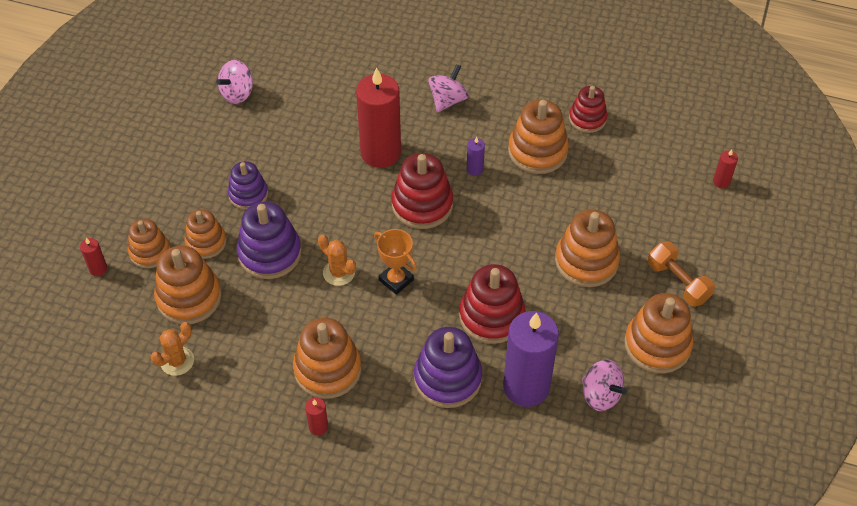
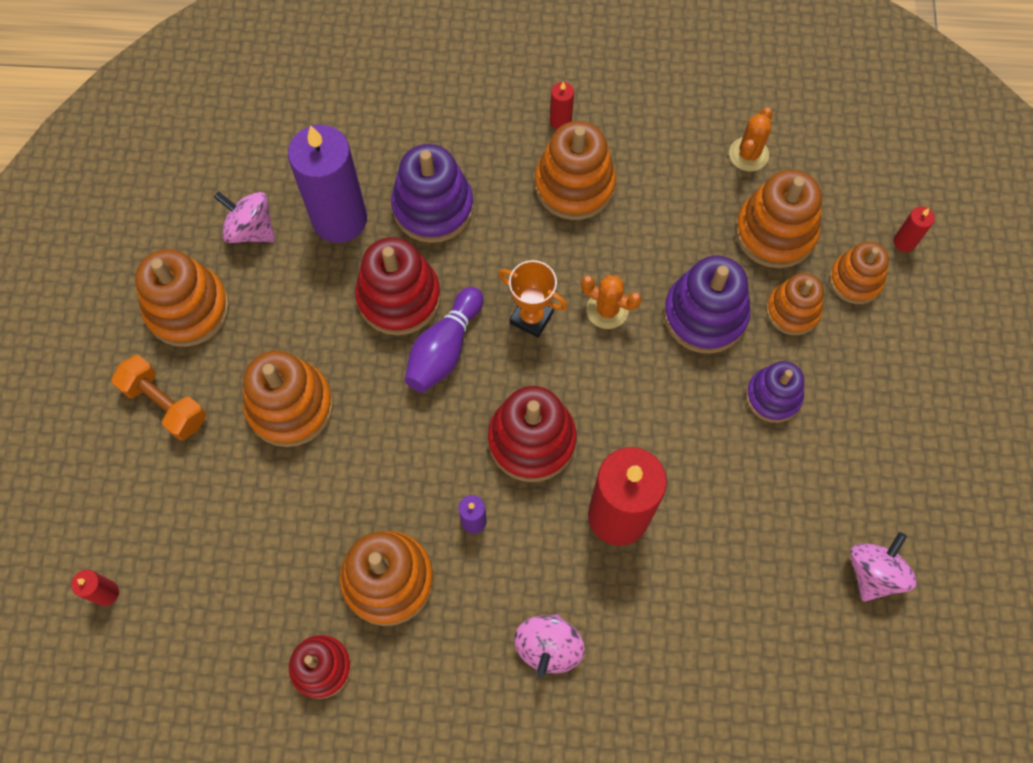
camera: 165 degrees right, 15 degrees up
none -> purple bowling pin [405,287,483,392]

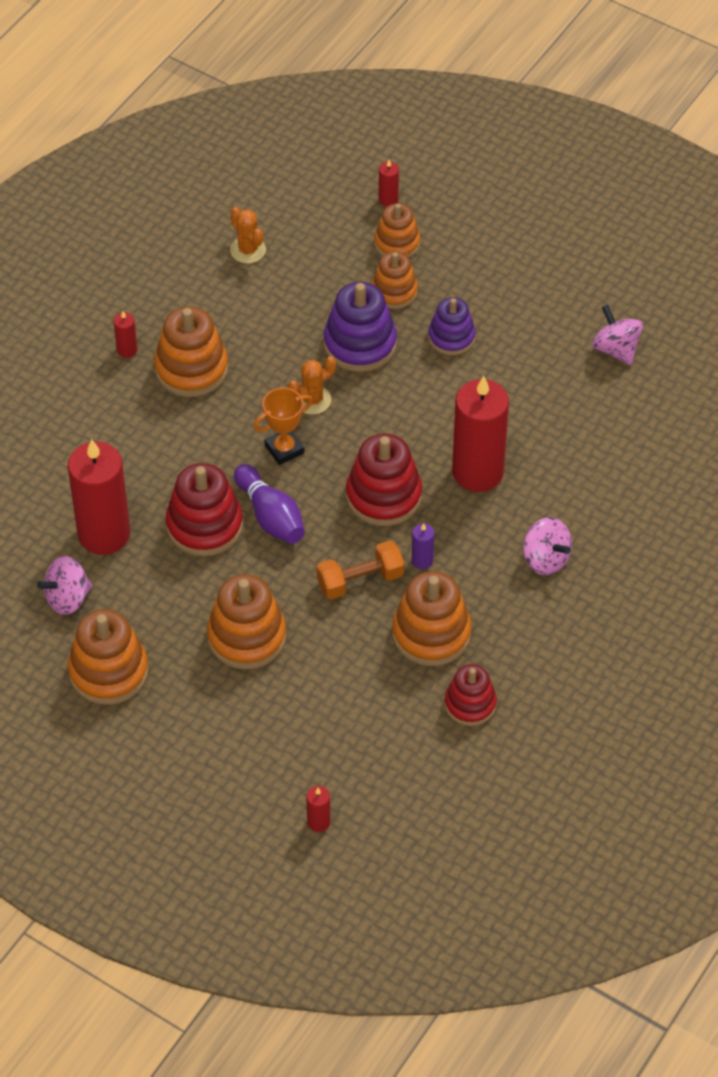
camera: 60 degrees left, 15 degrees down
orange dumbbell [111,355,206,440] -> orange dumbbell moved to [316,540,404,600]
purple candle [288,125,367,243] -> red candle [68,439,130,555]
purple stacking toy [391,144,474,243] -> none
orange stacking toy [735,170,822,268] -> none

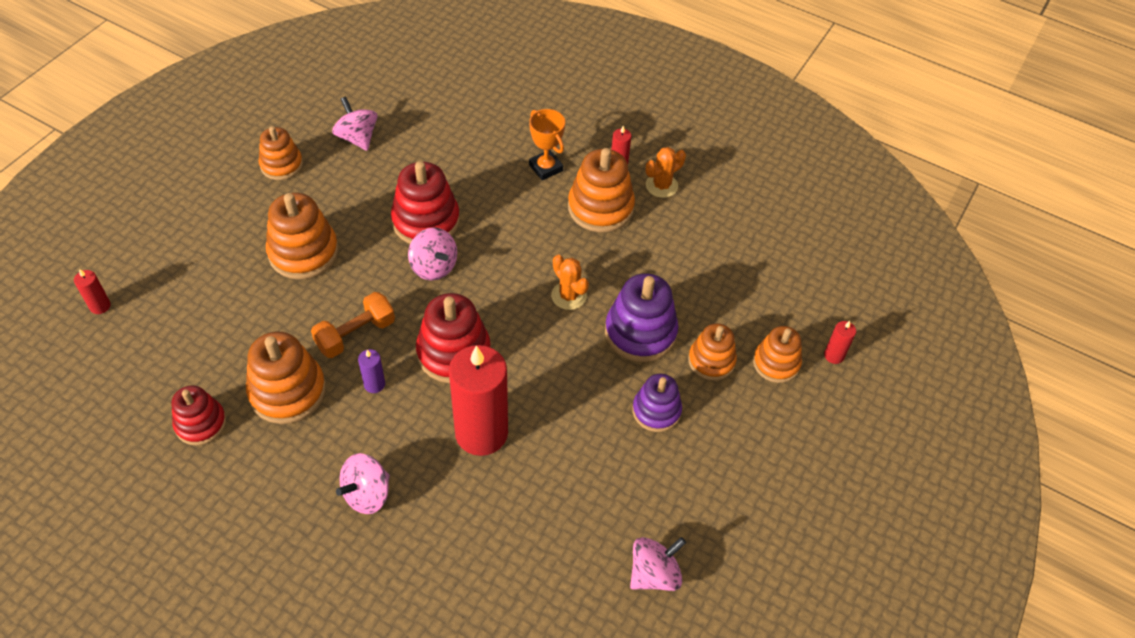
camera: 85 degrees right, 0 degrees up
red candle [68,439,130,555] -> none
orange stacking toy [68,609,149,705] -> orange stacking toy [259,126,303,180], size x0.65
orange cactus [230,207,266,264] -> orange cactus moved to [646,147,686,198]
purple bowling pin [234,464,305,544] -> pink spinning top [408,227,457,280]
orange trophy [254,388,313,465] -> orange trophy moved to [529,109,565,180]
orange dumbbell [316,540,404,600] -> orange dumbbell turned 75 degrees clockwise [311,292,395,358]

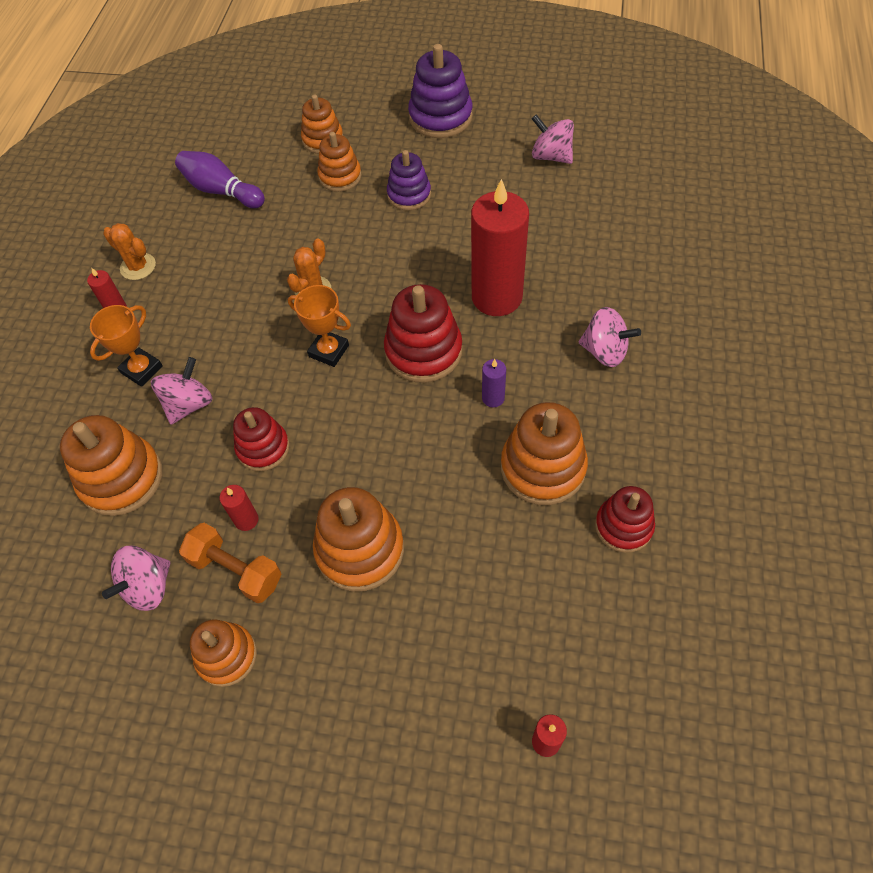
camera: 105 degrees left, 5 degrees up
orange dumbbell [311,292,395,358] -> orange dumbbell moved to [179,523,282,603]
red stacking toy [391,161,460,244] -> red stacking toy [233,407,290,471], size x0.65
pink spinning top [408,227,457,280] -> pink spinning top moved to [151,357,212,425]
orange stacking toy [568,148,635,232] -> orange stacking toy moved to [60,415,162,516]
purple stacking toy [605,273,678,362] -> purple stacking toy moved to [408,44,473,138]
red candle [824,321,856,364] -> red candle moved to [220,485,259,531]
none -> purple bowling pin [175,151,265,208]
none -> orange trophy [288,285,351,367]

